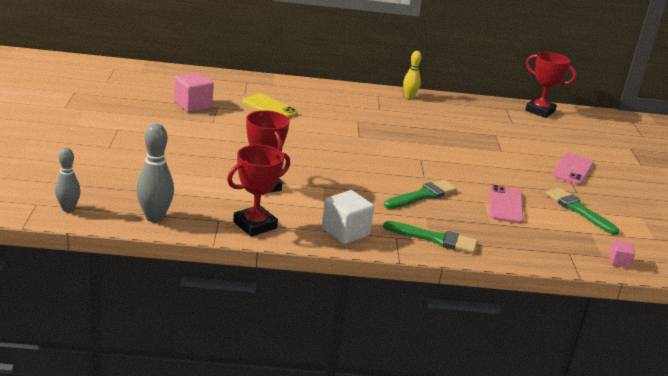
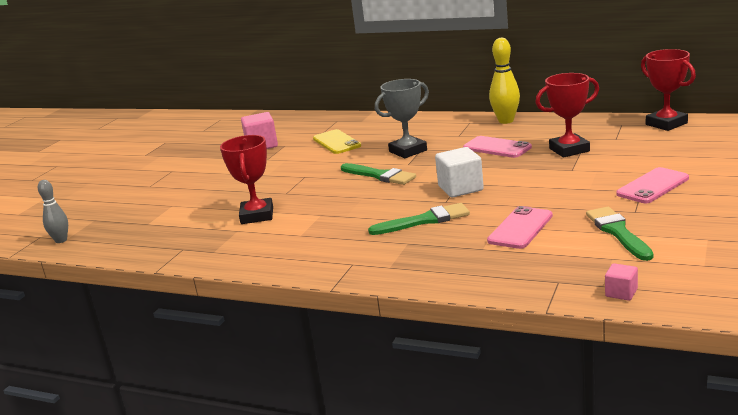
camera: 30 degrees right, 5 degrees down
grey bowling pin [136,123,174,222] -> none
red trophy [227,144,290,237] -> red trophy moved to [535,73,599,158]
white cube [322,190,374,244] -> white cube moved to [435,147,484,197]
green brush [383,221,478,254] -> green brush moved to [341,163,416,185]
yellow bowling pin [403,51,422,99] -> yellow bowling pin [489,38,520,124], size x1.51
none -> grey trophy [375,79,429,158]
none -> pink phone [463,136,532,158]

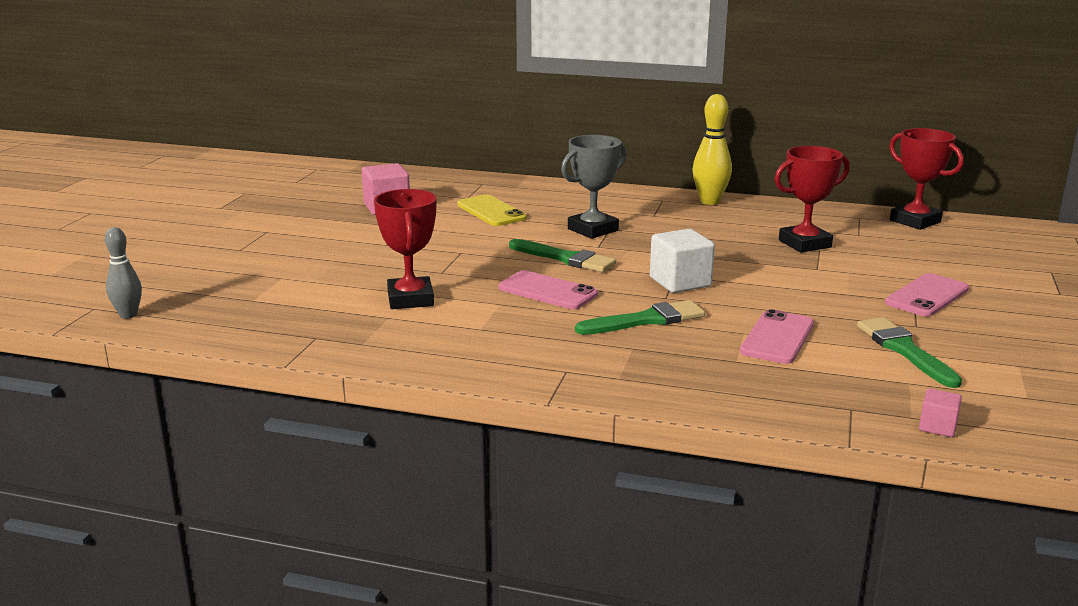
camera: 10 degrees left, 0 degrees up
pink phone [463,136,532,158] -> pink phone moved to [499,270,598,309]

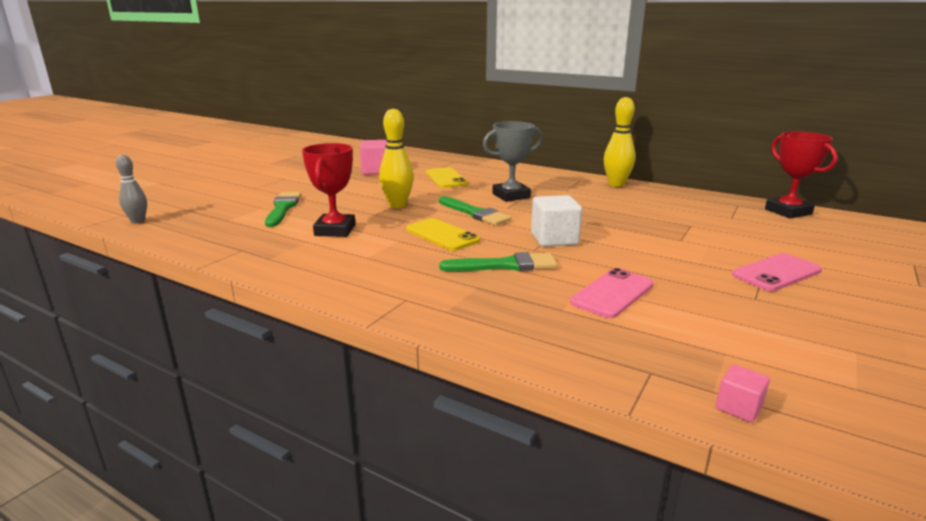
camera: 15 degrees right, 0 degrees up
pink phone [499,270,598,309] -> yellow phone [406,218,480,251]
red trophy [774,146,850,253] -> none
green brush [857,317,962,388] -> green brush moved to [265,192,301,227]
none -> yellow bowling pin [379,109,414,208]

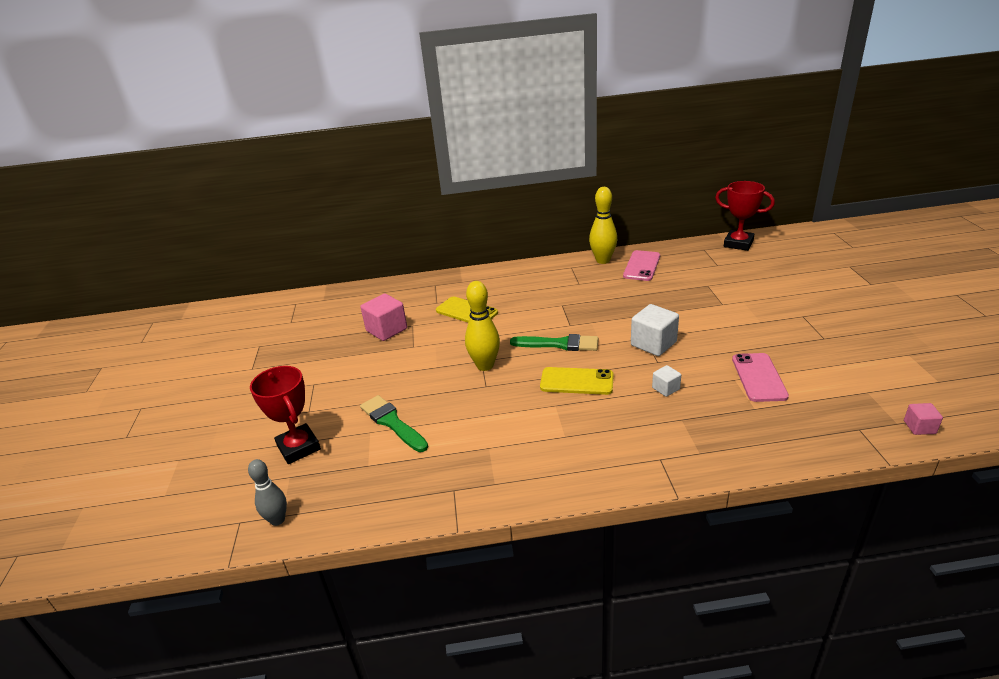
camera: 35 degrees left, 10 degrees up
red trophy [302,143,356,237] -> red trophy moved to [250,366,321,464]
green brush [439,252,557,272] -> white cube [652,365,681,397]
grey trophy [483,121,543,202] -> none
pink phone [732,253,822,291] -> pink phone moved to [623,250,660,281]

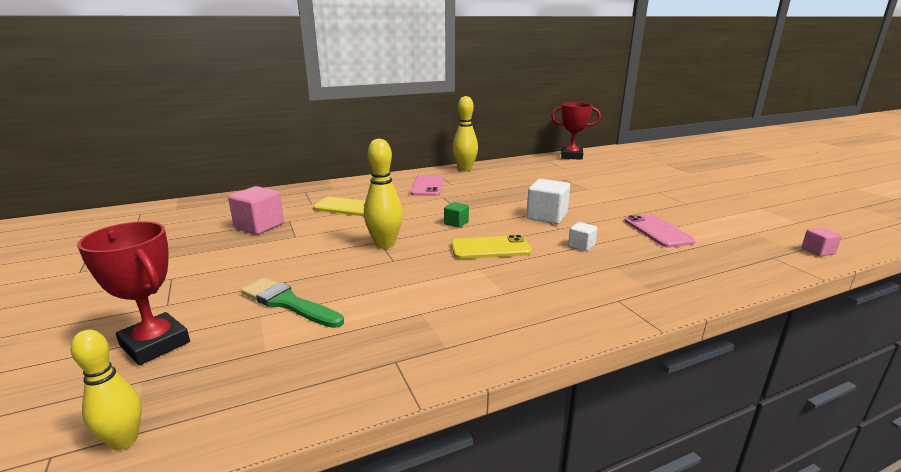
camera: 20 degrees left, 10 degrees down
grey bowling pin [248,459,287,526] -> yellow bowling pin [71,330,142,450]
green brush [510,334,598,351] -> green cube [444,202,469,228]
pink phone [623,250,660,281] -> pink phone moved to [410,175,444,196]

